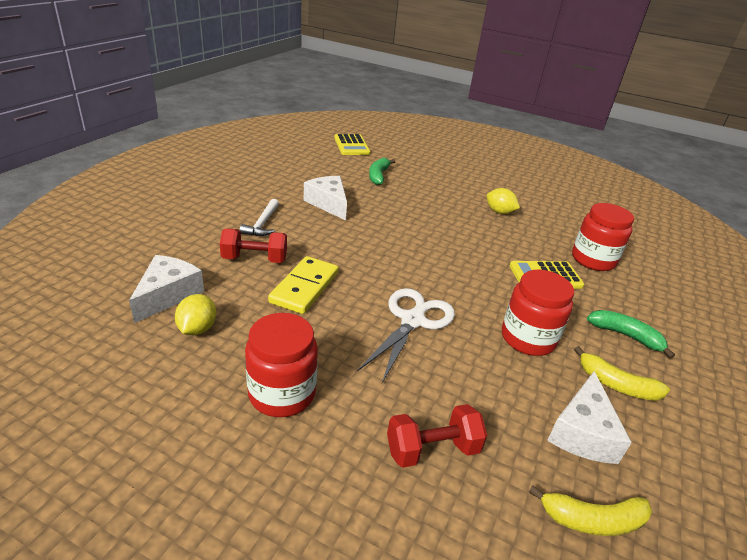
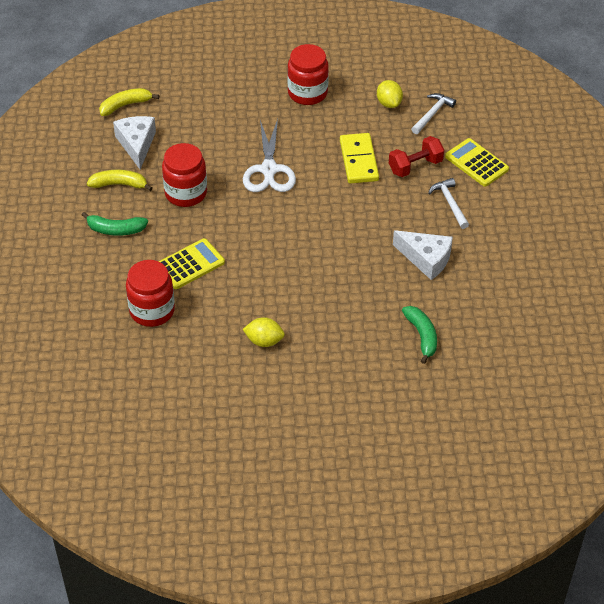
camera: 155 degrees right, 15 degrees up
white cheese [129,255,204,323] -> white hammer [411,93,456,134]
yellow calculator [334,134,370,155] -> yellow calculator moved to [445,138,509,187]
red dumbbell [387,404,487,468] -> none

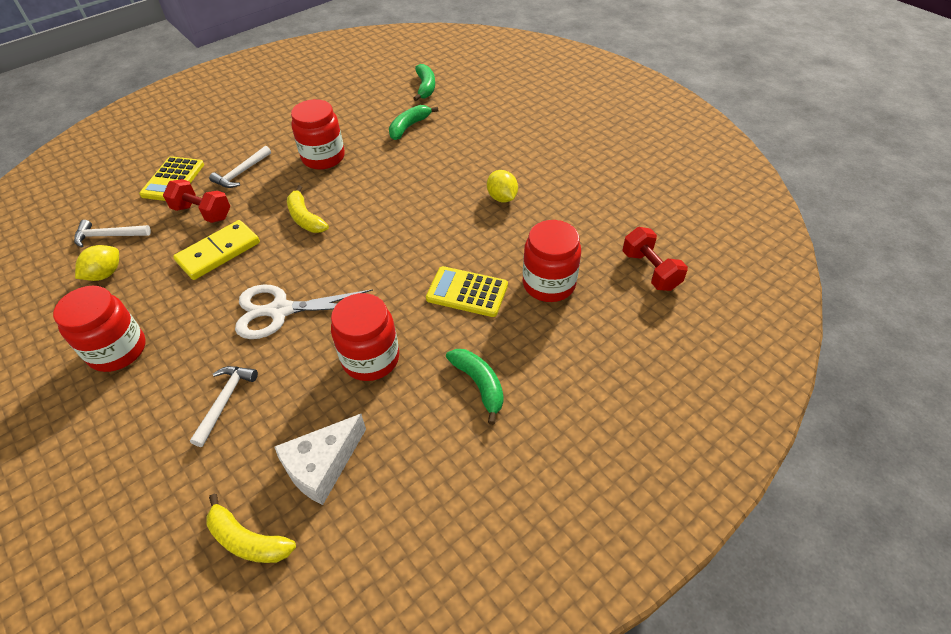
camera: 125 degrees left, 0 degrees up
yellow banana [87,170,153,191] -> yellow banana moved to [287,185,329,233]
white scissors [243,119,296,192] -> white scissors turned 150 degrees counterclockwise [235,285,373,339]
white cheese [393,230,453,280] -> red jar [291,99,345,170]
none -> white hammer [190,366,258,447]
none -> green banana [413,64,435,101]
none -> red dumbbell [622,227,688,291]

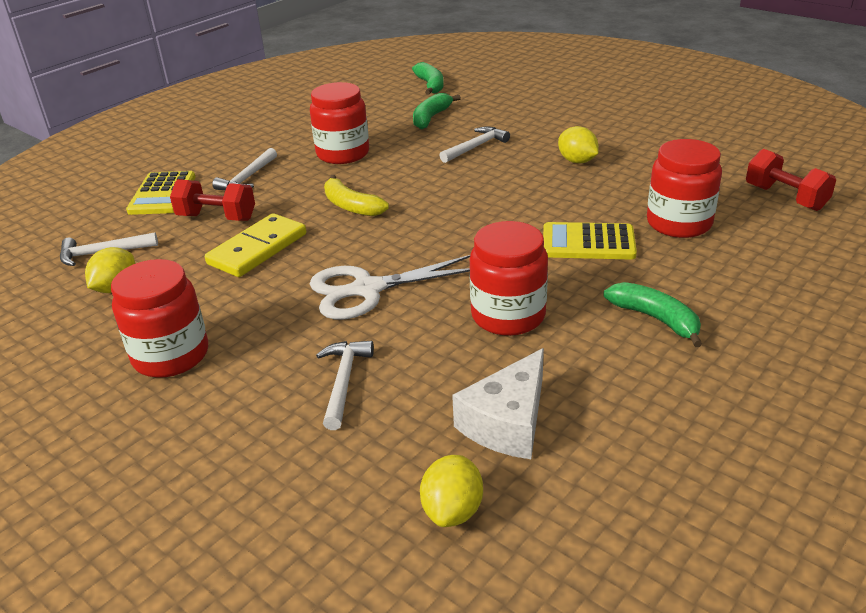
camera: 10 degrees left, 15 degrees down
yellow banana [207,494,296,563] -> yellow lemon [420,455,483,527]
none -> white hammer [439,127,510,163]

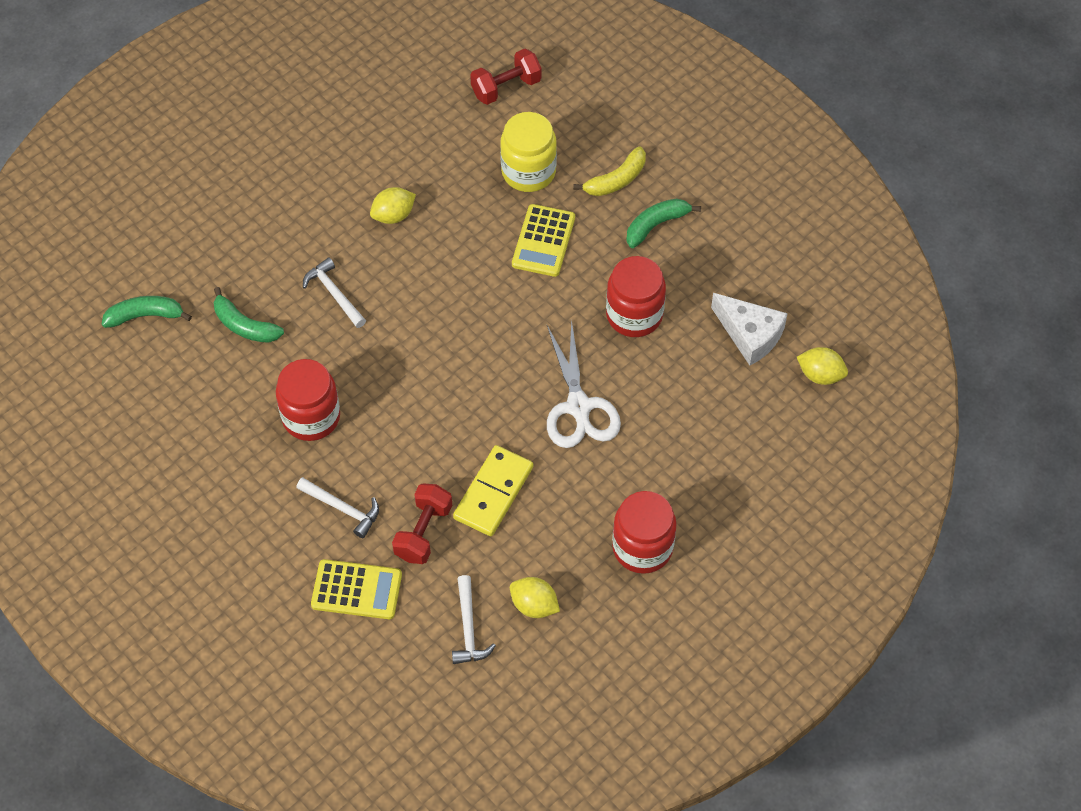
camera: 85 degrees left, 25 degrees up
yellow domino [205,213,306,277] -> yellow domino turned 75 degrees clockwise [453,445,533,536]
white hammer [316,341,374,430] -> none
yellow banana [324,175,389,216] -> yellow banana moved to [573,146,646,196]
red jar [647,139,722,238] -> yellow jar [500,112,557,192]

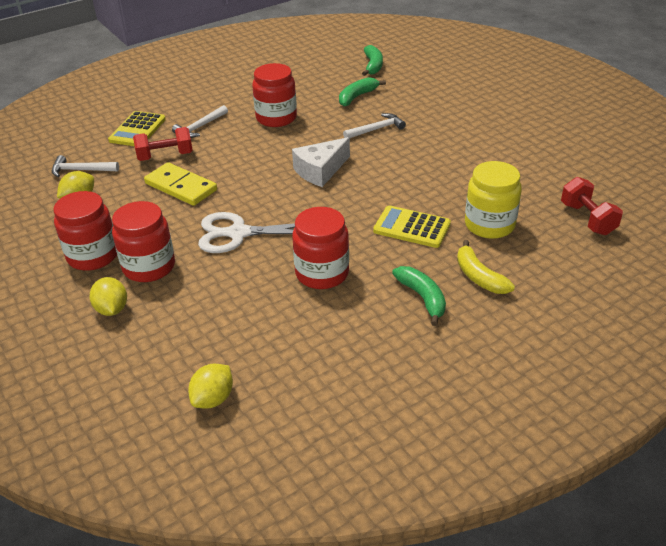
camera: 100 degrees right, 20 degrees down
yellow lemon [370,187,416,224] -> yellow lemon moved to [89,277,127,316]
red dumbbell [392,483,452,564] -> red dumbbell turned 45 degrees counterclockwise [133,127,193,161]
white cheese [711,293,788,366] -> white cheese moved to [292,137,350,187]
none -> red jar [112,201,175,282]

